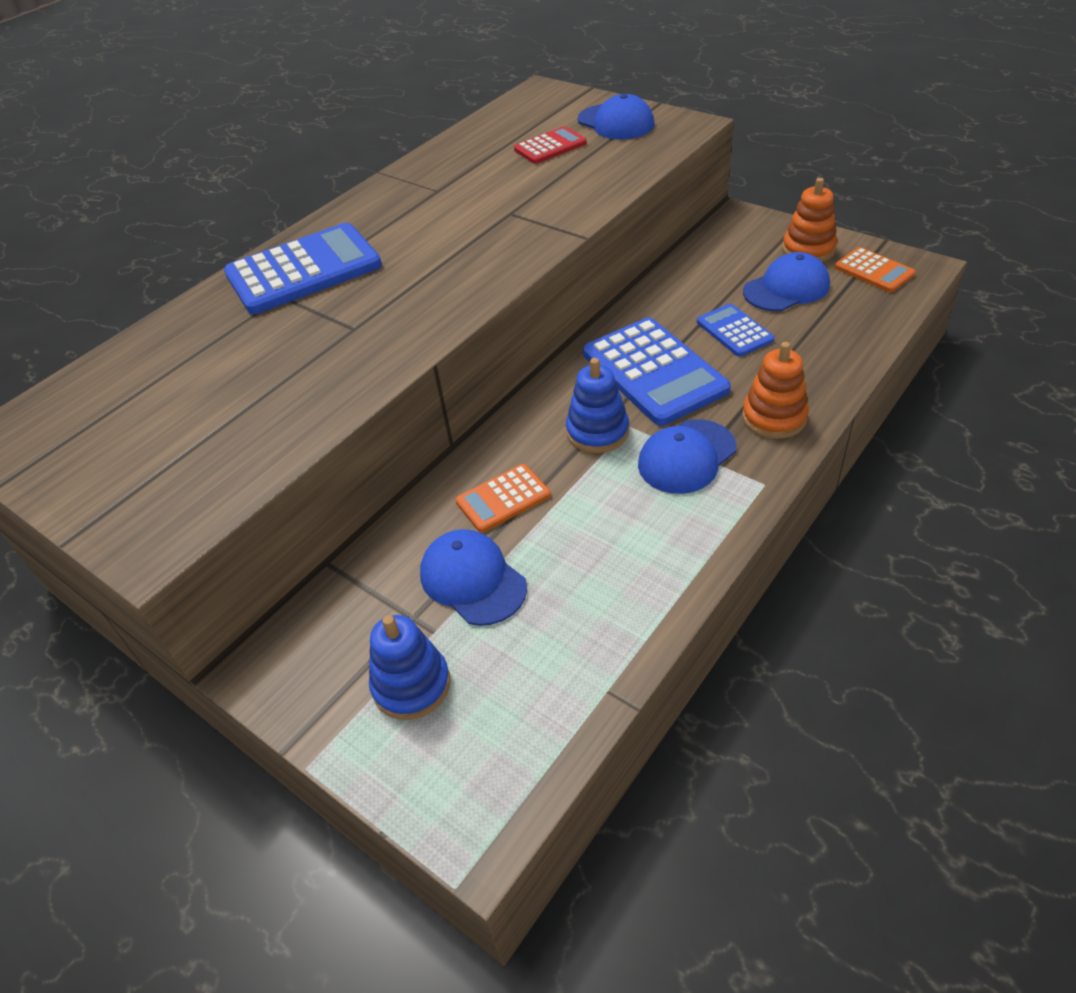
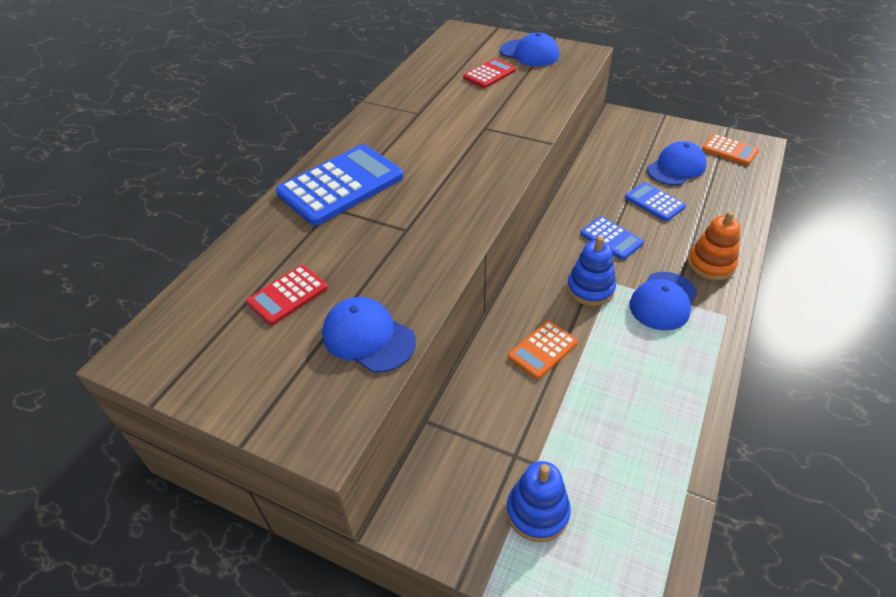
camera: 15 degrees left, 0 degrees up
blue cap [420,529,527,626] -> blue cap moved to [322,297,416,373]
blue calculator [583,317,731,426] -> blue calculator [580,217,644,260], size x0.53
orange stacking toy [782,178,837,262] -> none
none -> red calculator [246,265,328,325]

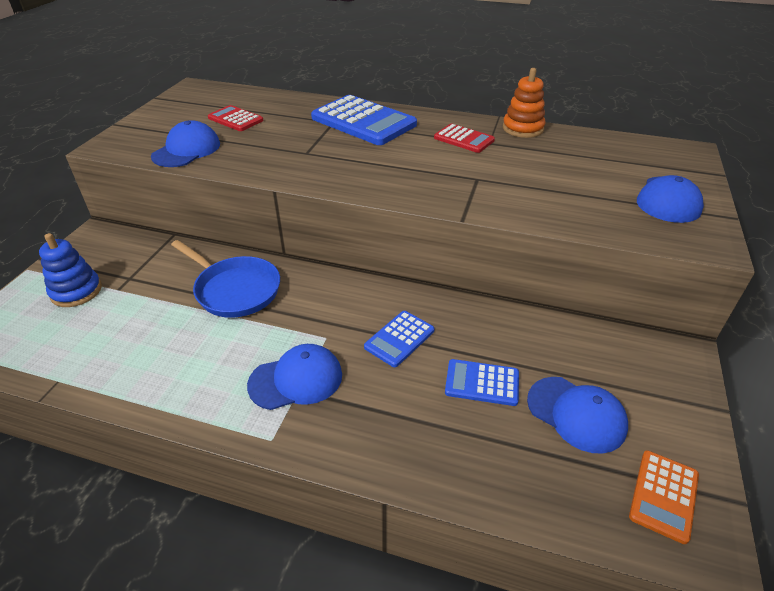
camera: 80 degrees right, 5 degrees down
red calculator [463,58,516,88] -> red calculator moved to [434,124,495,153]
orange calculator [508,321,578,379] -> blue pan [171,240,280,318]
blue stacking toy [567,236,616,306] -> none
blue calculator [625,182,686,221] -> blue calculator turned 120 degrees counterclockwise [445,359,519,406]
blue cap [630,272,697,331] -> blue cap turned 135 degrees clockwise [247,344,342,410]
orange stacking toy [688,211,740,280] -> orange stacking toy moved to [503,68,545,138]

